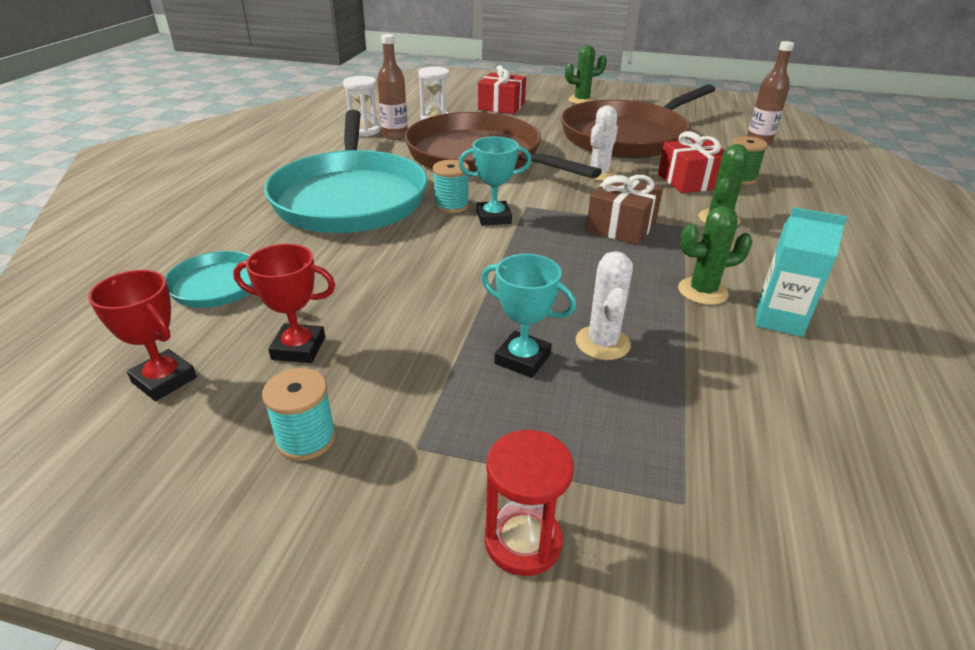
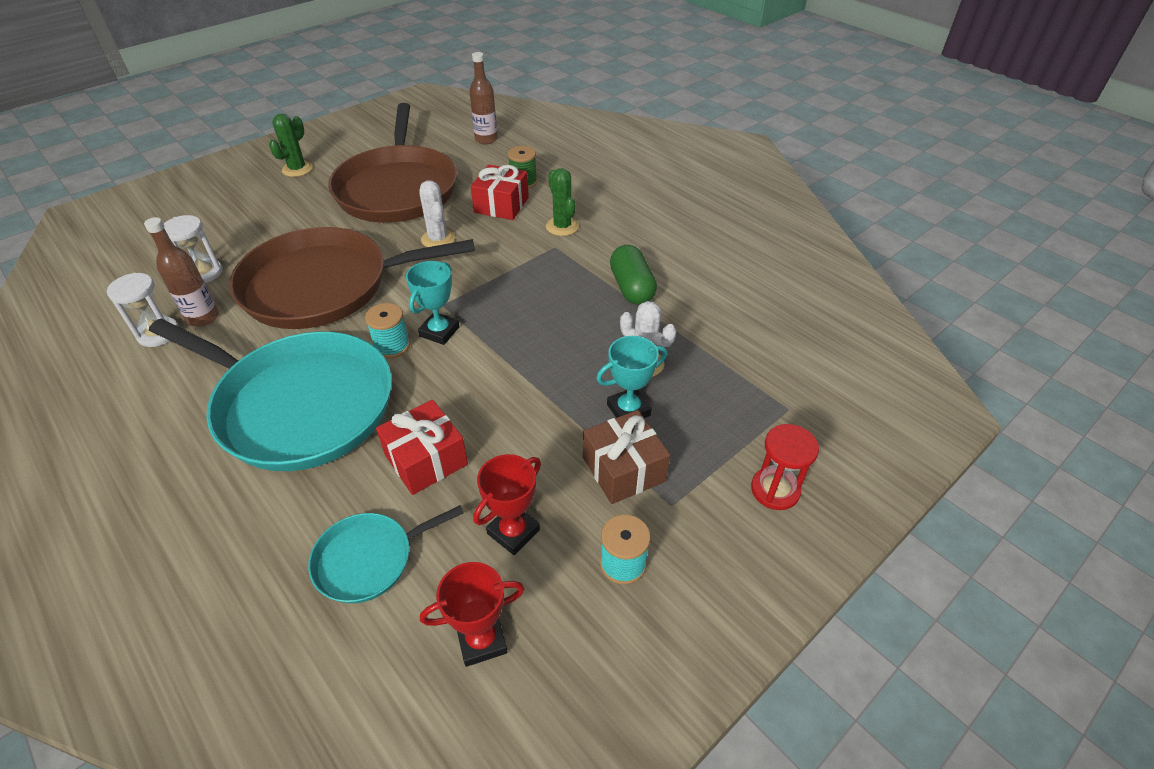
camera: 55 degrees left, 10 degrees up
red gift [478,65,526,114] -> red gift moved to [376,400,468,495]
brown gift [586,175,663,245] -> brown gift moved to [583,410,670,504]
green cactus [678,206,753,305] -> green capsule [610,245,657,305]
turquoise carton [755,207,847,337] -> none

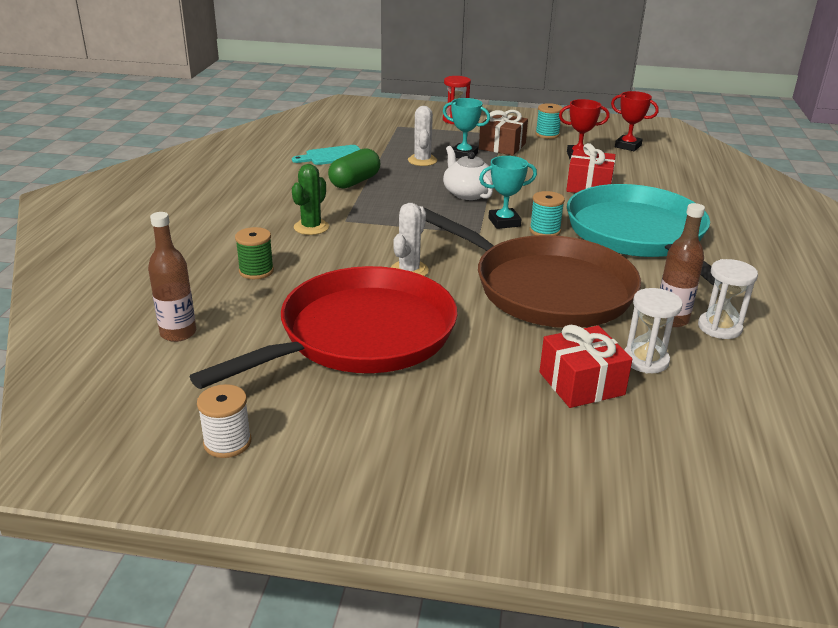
camera: 130 degrees left, 15 degrees down
green cactus [269,114,313,177] -> none
turquoise pan [308,505,464,603] -> none
brown pan [328,103,457,223] -> red pan [190,266,457,389]
red gift [471,165,529,220] -> red gift moved to [539,325,633,408]
none -> white spool [197,384,251,458]
none -> turquoise cutting board [292,145,360,165]
none -> white teapot [443,146,494,200]

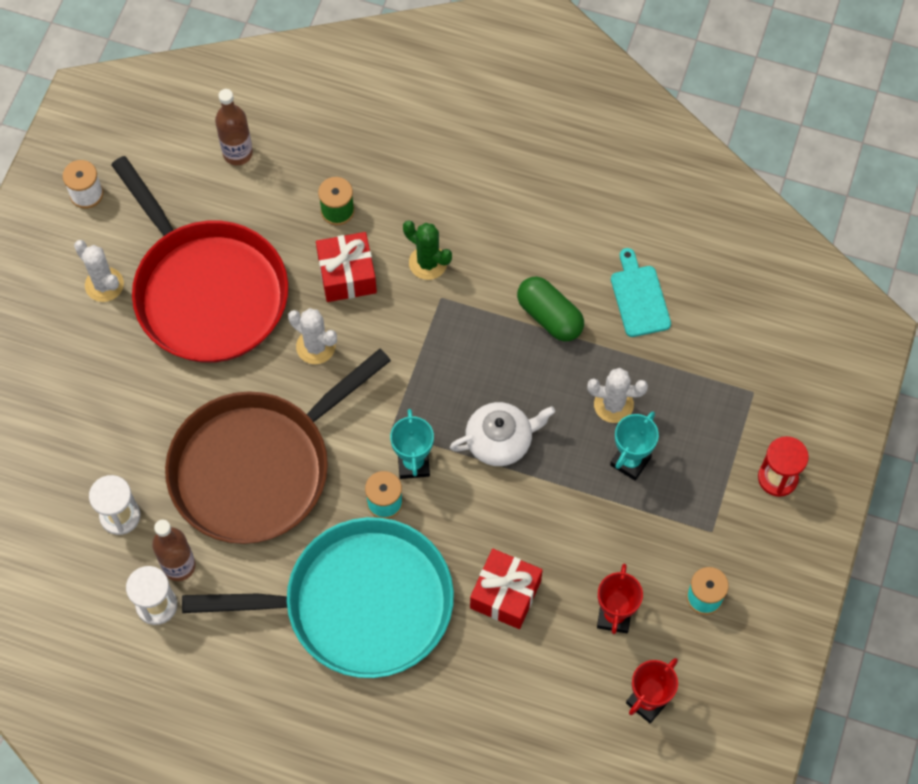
camera: 100 degrees right, 35 degrees up
brown gift [479,110,528,155] -> none
red gift [539,325,633,408] -> red gift moved to [316,232,377,302]
none -> white cactus [74,240,124,302]

